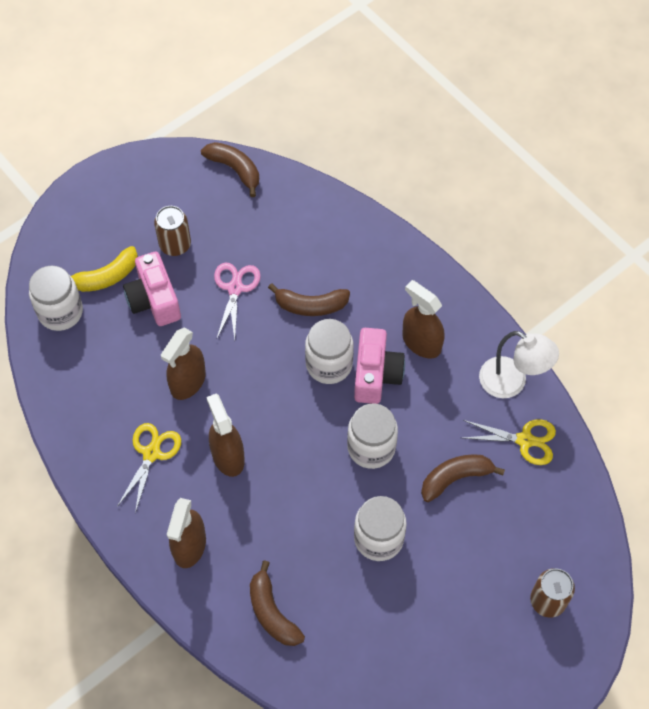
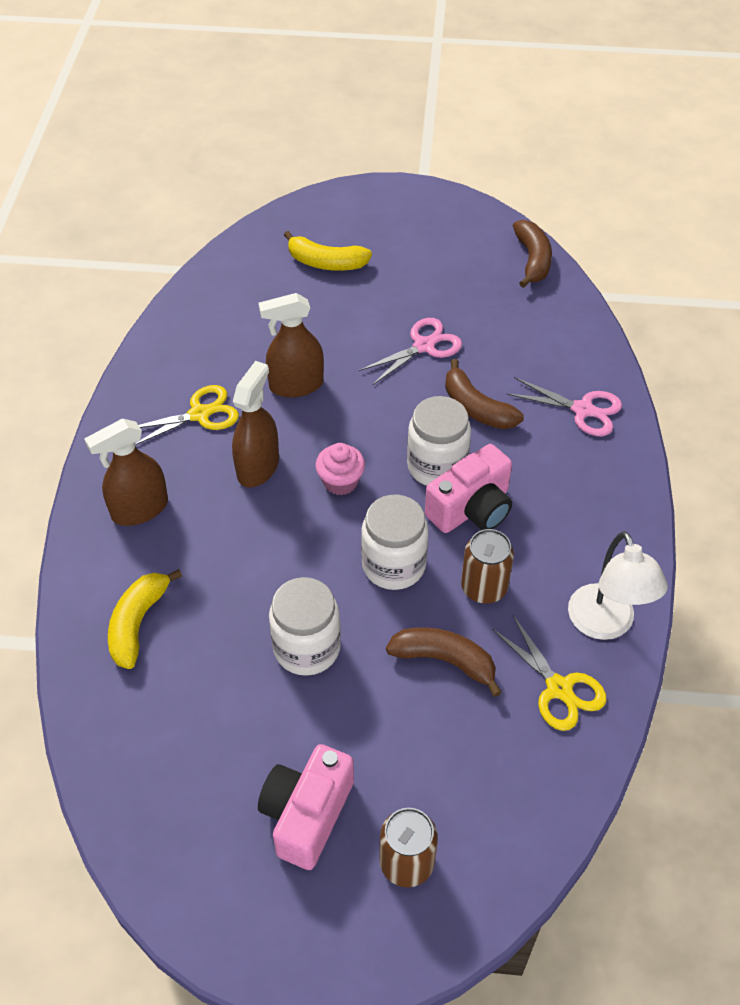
camera: 45 degrees right, 10 degrees down
white jar [29,266,83,331] -> none
pink camera [123,252,181,326] -> pink camera moved to [258,744,354,870]
brown can [154,206,191,256] -> brown can moved to [461,529,514,604]
brown banana [250,560,305,646] -> yellow banana [108,569,182,669]
brown spray bottle [402,280,445,359] -> none
none -> pink cupcake [315,443,365,495]
none -> pink scissors [507,377,622,436]

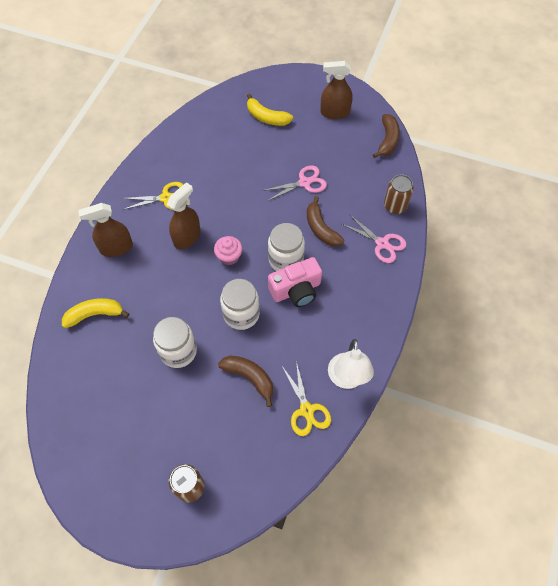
camera: 15 degrees right, 10 degrees up
yellow banana [108,569,182,669] -> yellow banana turned 45 degrees clockwise [62,298,129,328]
brown spray bottle [258,293,324,398] -> brown spray bottle moved to [320,61,353,119]
pink camera [258,744,354,870] -> none
brown can [461,529,514,604] -> brown can moved to [384,174,414,214]

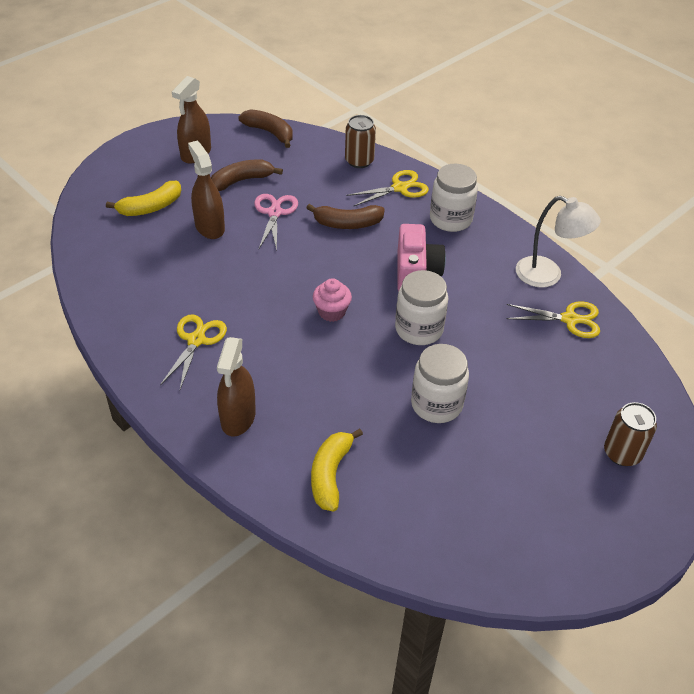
camera: 65 degrees left, 15 degrees down
brown spray bottle [167,182,201,249] -> brown spray bottle moved to [188,141,225,239]
brown banana [218,356,273,407] -> brown banana moved to [211,159,283,191]
white jar [268,223,305,271] -> white jar moved to [430,164,478,232]
pink scissors [342,214,406,263] -> yellow scissors [346,170,429,207]

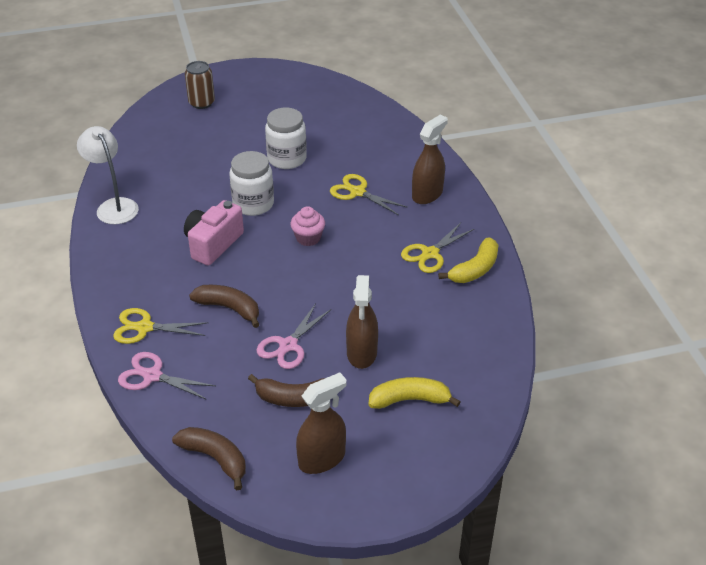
camera: 150 degrees left, 5 degrees down
brown banana [238,109,293,148] -> brown banana turned 150 degrees clockwise [172,427,246,490]
yellow banana [311,429,363,511] -> yellow banana moved to [438,238,498,283]
brown can [345,115,376,168] -> pink scissors [118,352,216,400]
white jar [430,164,478,232] -> none
yellow scissors [506,301,600,338] -> yellow scissors moved to [330,174,408,215]

